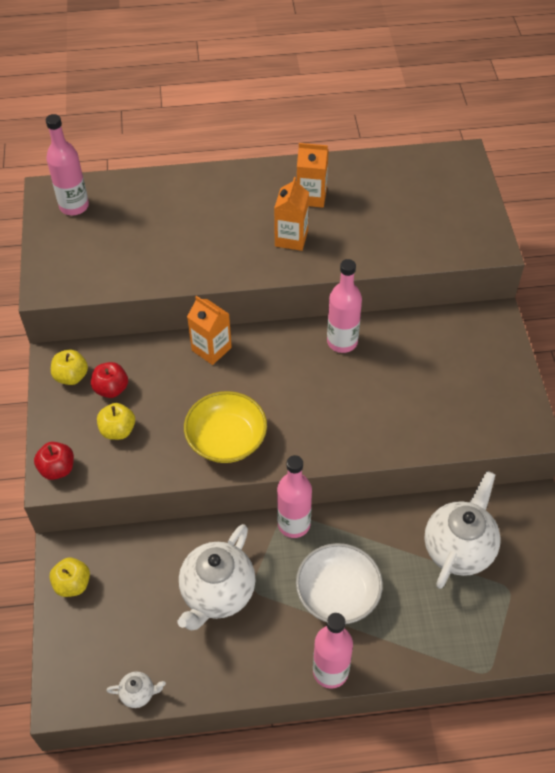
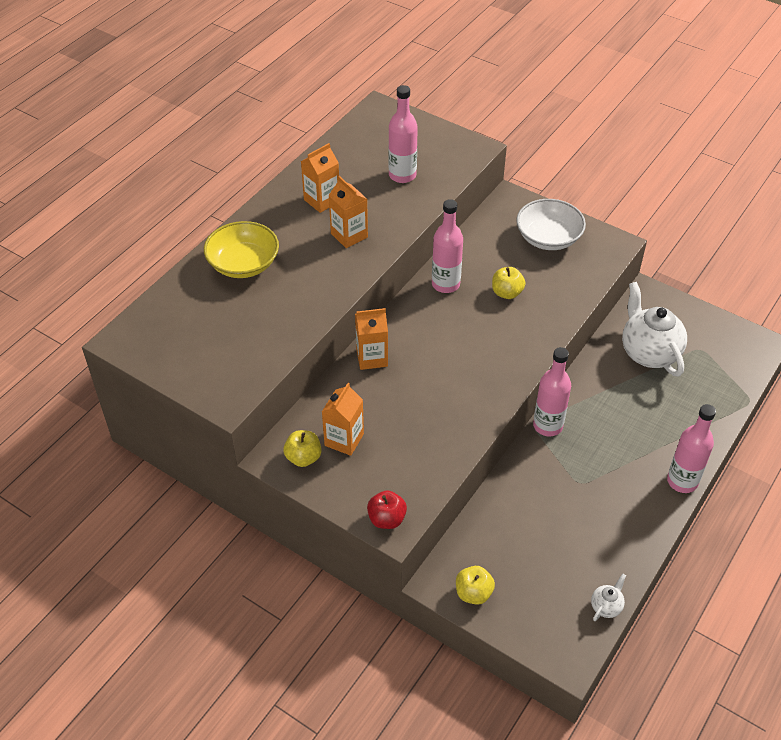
camera: 50 degrees left, 5 degrees down
pink bottle [46,114,89,215] -> pink bottle moved to [388,85,418,183]
red apple [91,362,128,398] -> orange carton [322,383,364,456]
yellow apple [97,403,135,440] -> yellow apple moved to [492,267,526,299]
white teapot [178,524,255,630] -> none
yellow bowl [184,391,267,463] -> yellow bowl moved to [204,221,279,278]
white bowl [296,543,383,624] -> white bowl moved to [516,199,586,250]

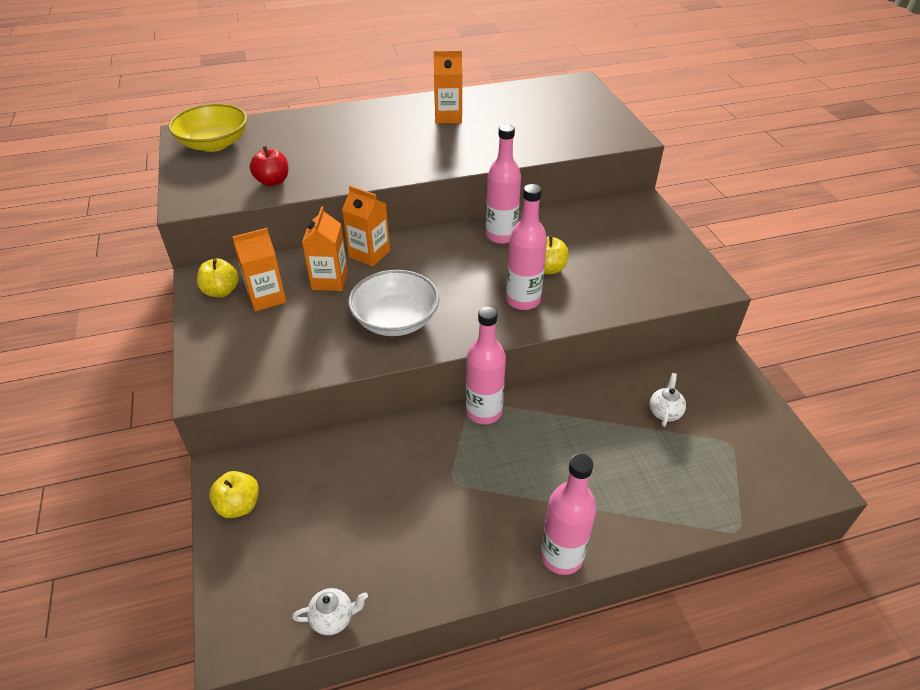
camera: 40 degrees right, 5 degrees down
yellow bowl [204,221,279,278] -> yellow bowl moved to [168,104,247,152]
orange carton [329,176,368,248] -> orange carton moved to [302,206,348,291]
red apple [367,490,407,529] -> red apple moved to [250,146,288,186]
pink bottle [388,85,418,183] -> pink bottle moved to [506,184,547,310]
white bowl [516,199,586,250] -> white bowl moved to [348,270,439,336]
white teapot [622,282,687,377] -> white teapot [650,373,686,427], size x0.44

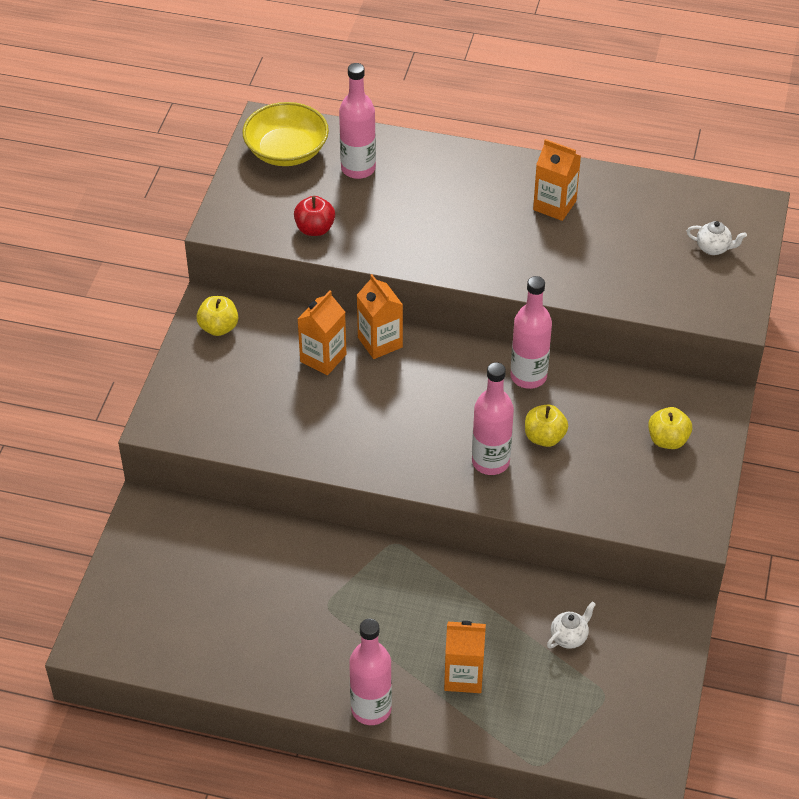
camera: 30 degrees right, 5 degrees up
yellow apple [209,471,259,518] -> yellow apple moved to [648,407,692,449]
orange carton [233,228,286,311] -> orange carton moved to [444,621,486,693]
white teapot [292,588,368,635] -> white teapot moved to [687,221,747,255]
white bowl [348,270,439,336] -> none
pink bottle [466,307,506,424] -> pink bottle moved to [339,63,376,179]

